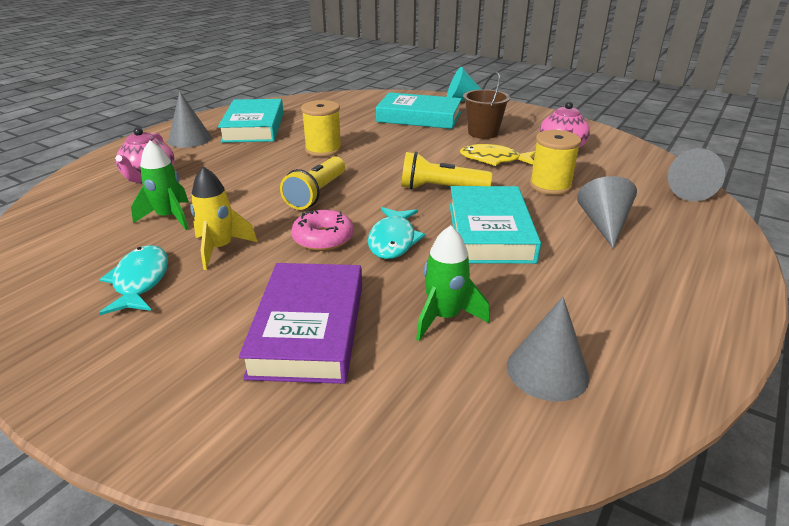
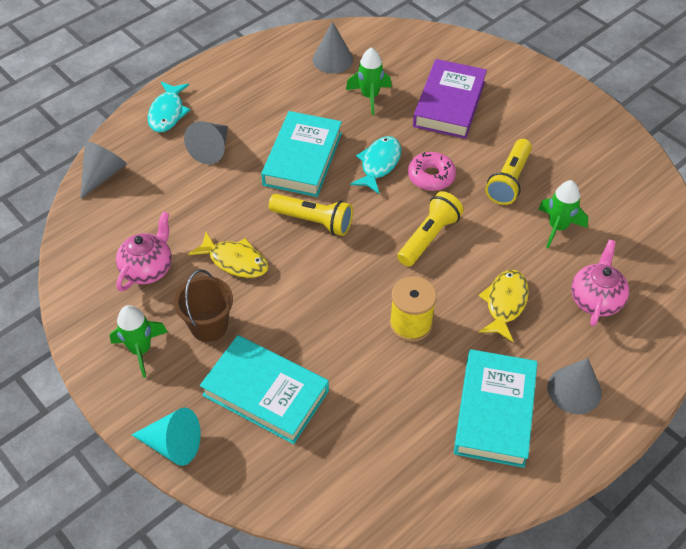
camera: 165 degrees left, 20 degrees up
turquoise fish [99,245,168,315] -> turquoise fish moved to [148,82,191,133]
yellow rocket [190,166,257,270] -> yellow flashlight [486,139,532,205]
yellow spool [529,130,581,195] -> none
none -> green rocket [110,305,168,378]
none -> yellow fish [479,270,529,342]

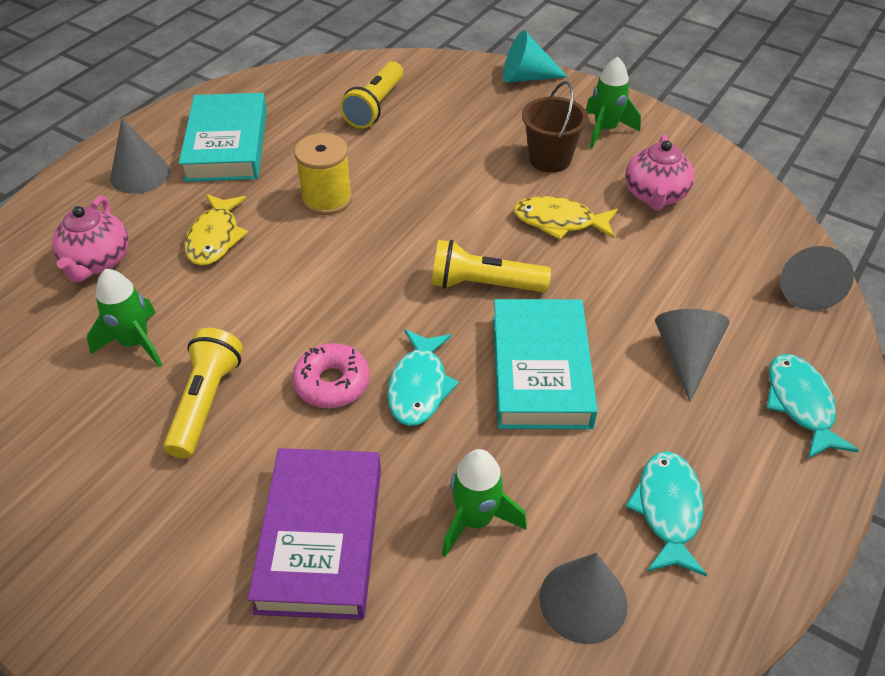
camera: 165 degrees right, 5 degrees down
turquoise book [200,335,329,444] -> none
yellow flashlight [397,191,464,267] -> yellow flashlight moved to [340,61,403,129]
none -> turquoise fish [625,451,707,577]

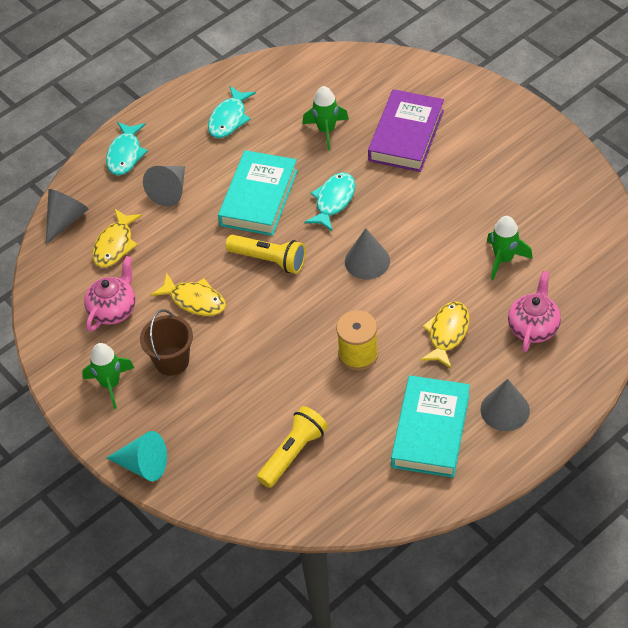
camera: 160 degrees left, 5 degrees up
yellow flashlight [164,328,243,459] -> none
pink donut [292,343,370,408] -> none
grey cone [539,553,628,644] -> grey cone moved to [345,228,390,279]
none -> yellow fish [92,209,142,267]

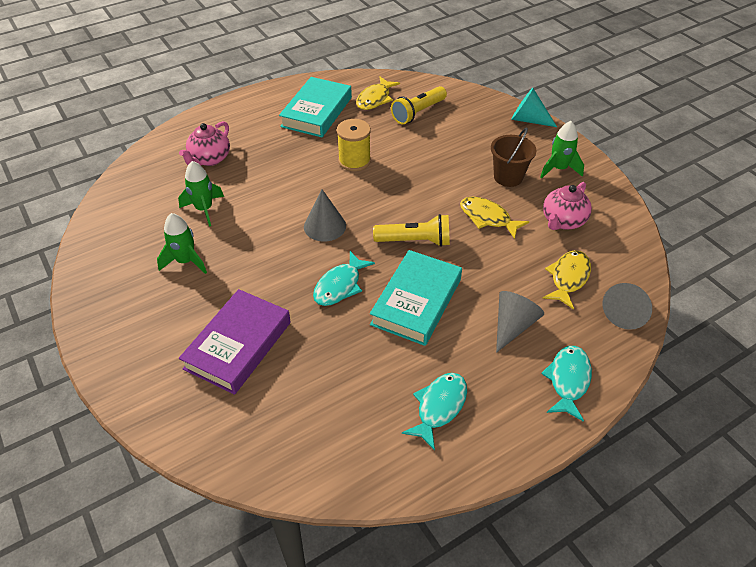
camera: 175 degrees left, 5 degrees down
yellow flashlight [225,235,306,274] -> yellow flashlight turned 150 degrees clockwise [373,214,450,247]
green rocket [303,86,349,150] -> green rocket moved to [157,213,207,274]
yellow fish [420,302,469,369] -> yellow fish moved to [356,77,400,110]
grey cone [481,379,530,431] -> none

